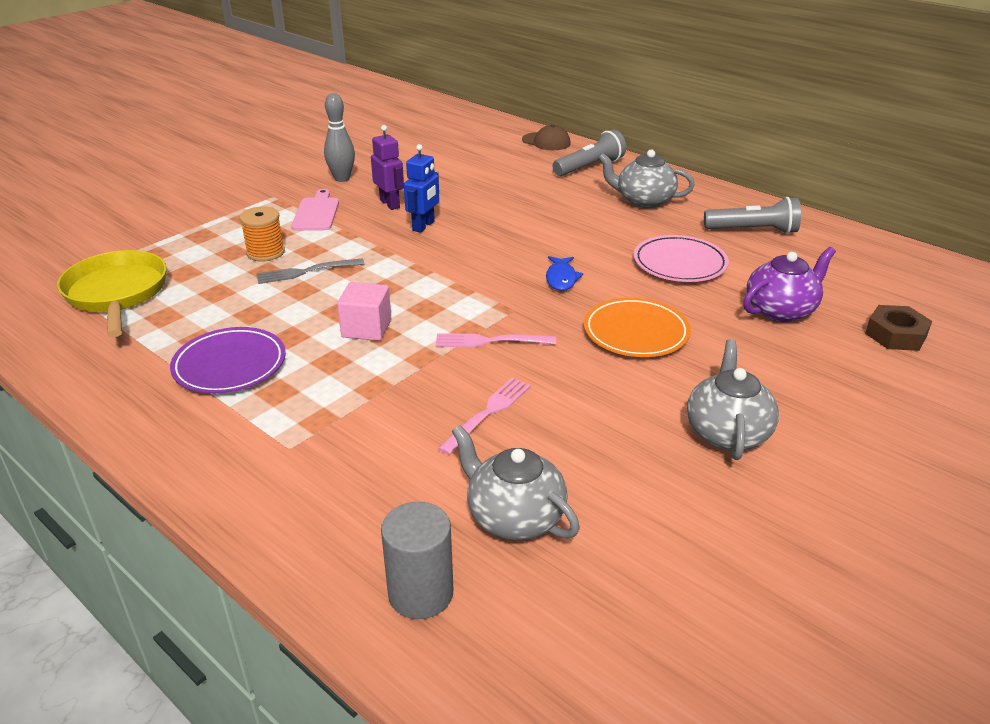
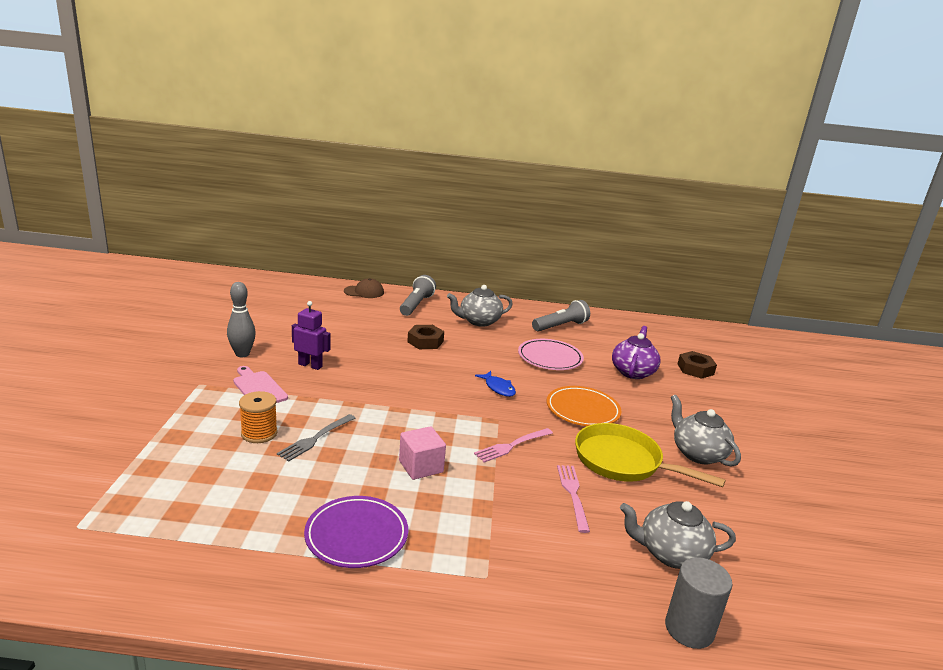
camera: 40 degrees left, 10 degrees down
yellow pan [57,250,167,337] -> yellow pan moved to [575,423,726,487]
blue robot [404,144,439,233] -> none
none -> brown nut [407,325,444,349]

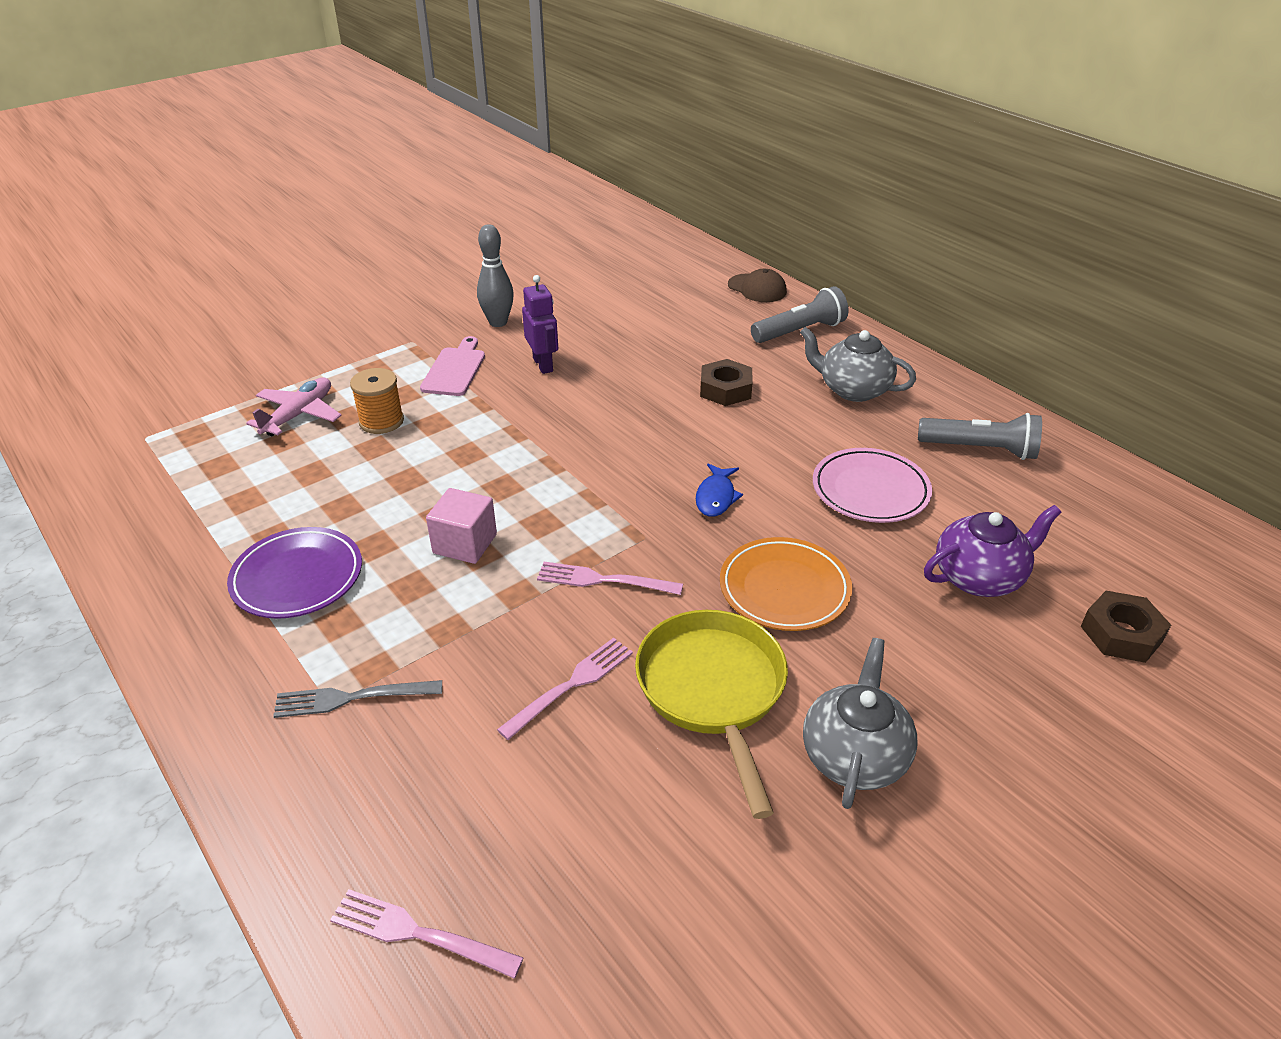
camera: 50 degrees right, 15 degrees up
grey fork [277,414,355,461] -> grey fork moved to [273,680,442,718]
grey teapot [620,501,736,569] -> none
grey cylinder [665,557,732,649] -> pink fork [330,889,524,978]
none -> pink plane [246,378,342,436]

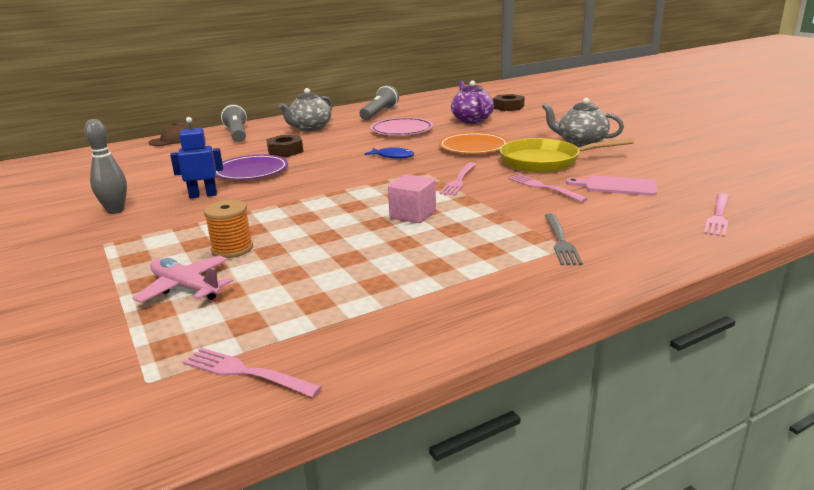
camera: 80 degrees left, 15 degrees down
purple plate [227,527,362,619] -> purple plate moved to [215,155,288,180]
pink cutting board [420,336,485,396] -> pink cutting board moved to [566,175,657,196]
purple robot [522,275,558,374] -> blue robot [170,117,223,198]
none -> pink fork [183,348,322,397]

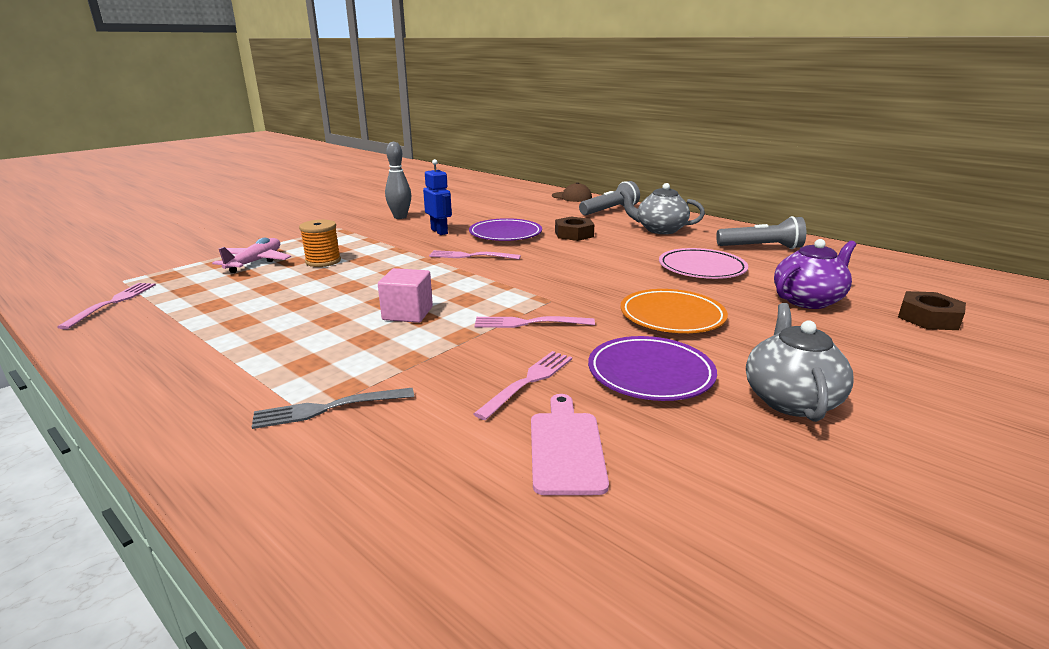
camera: 70 degrees right, 0 degrees up
blue fish [364,147,414,159] -> none
yellow pan [500,138,634,173] -> purple plate [588,336,717,401]
pink fork [704,193,729,237] -> pink fork moved to [429,250,521,259]

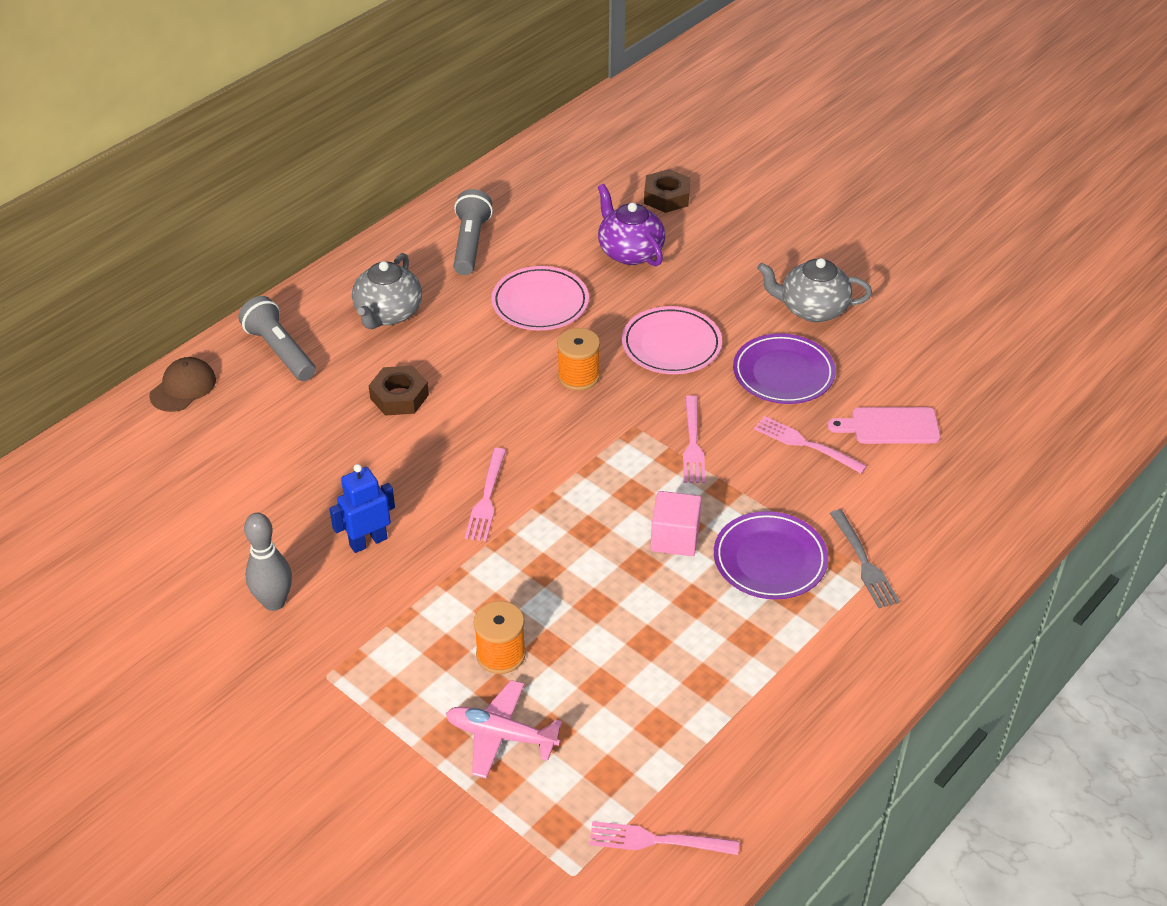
camera: 90 degrees left, 20 degrees up
purple plate [469,218,542,241] -> purple plate moved to [714,511,828,599]
orange plate [620,289,728,333] -> pink plate [622,306,722,374]
none -> orange spool [557,328,600,391]

